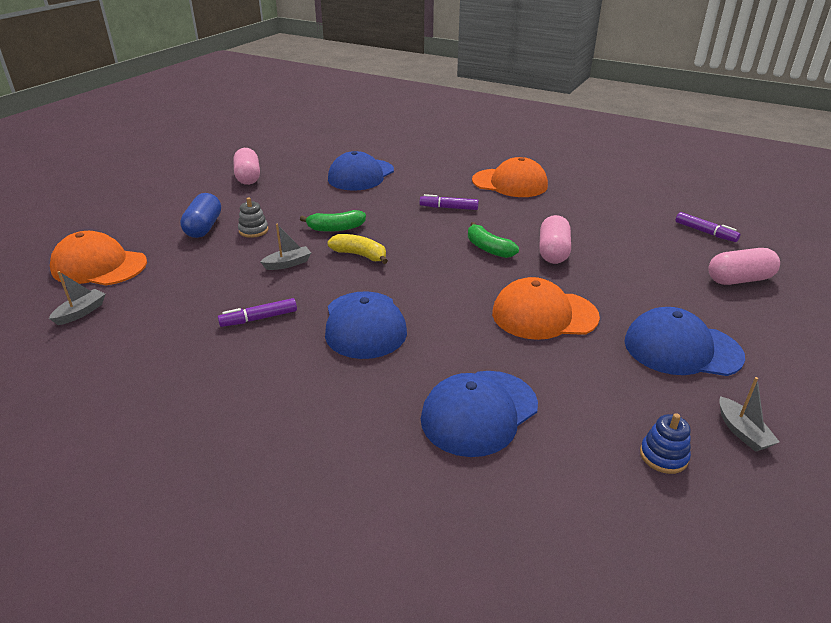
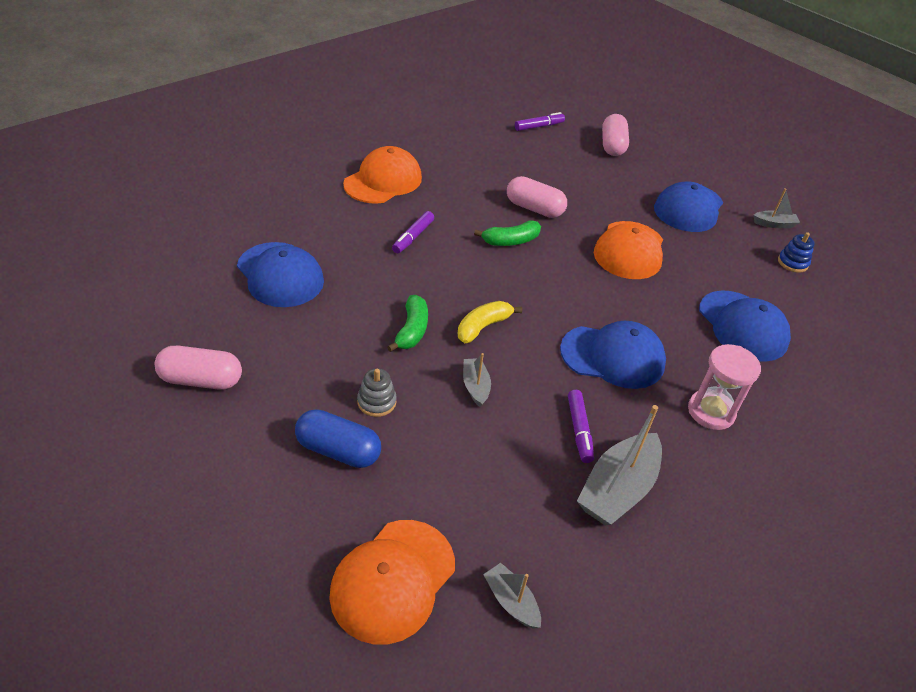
camera: 75 degrees left, 10 degrees up
none -> grey boat [577,405,662,526]
none -> pink hourglass [688,344,761,430]

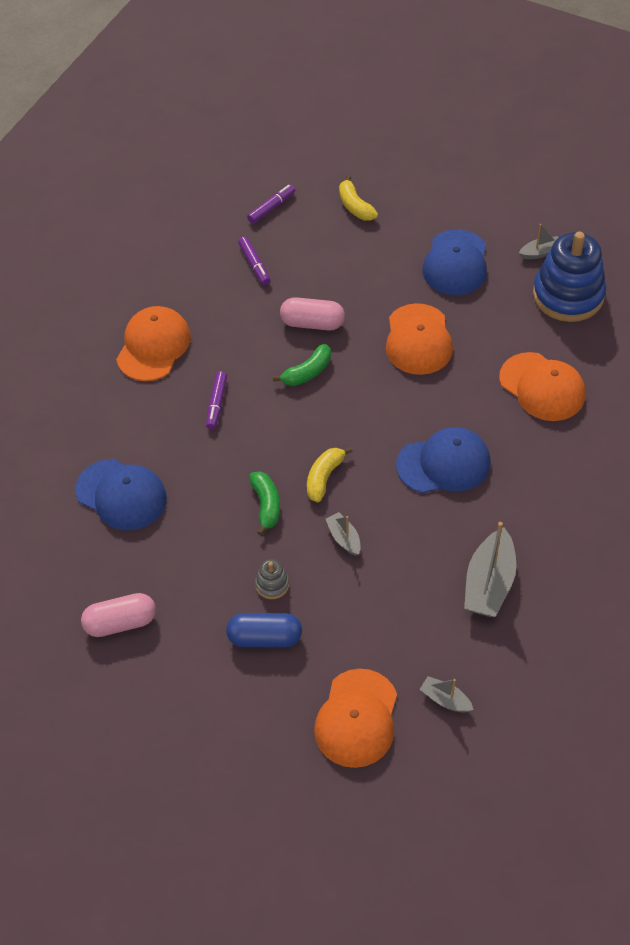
camera: 15 degrees left, 10 degrees up
purple marker [568,390,594,463] -> purple marker moved to [238,237,270,285]
pink capsule [602,114,629,156] -> yellow banana [339,175,378,221]
pink hourglass [688,344,761,430] -> none
blue cap [699,290,791,362] -> orange cap [499,352,585,421]
blue stacking toy [778,232,815,273] -> blue stacking toy [533,232,606,322], size x2.40

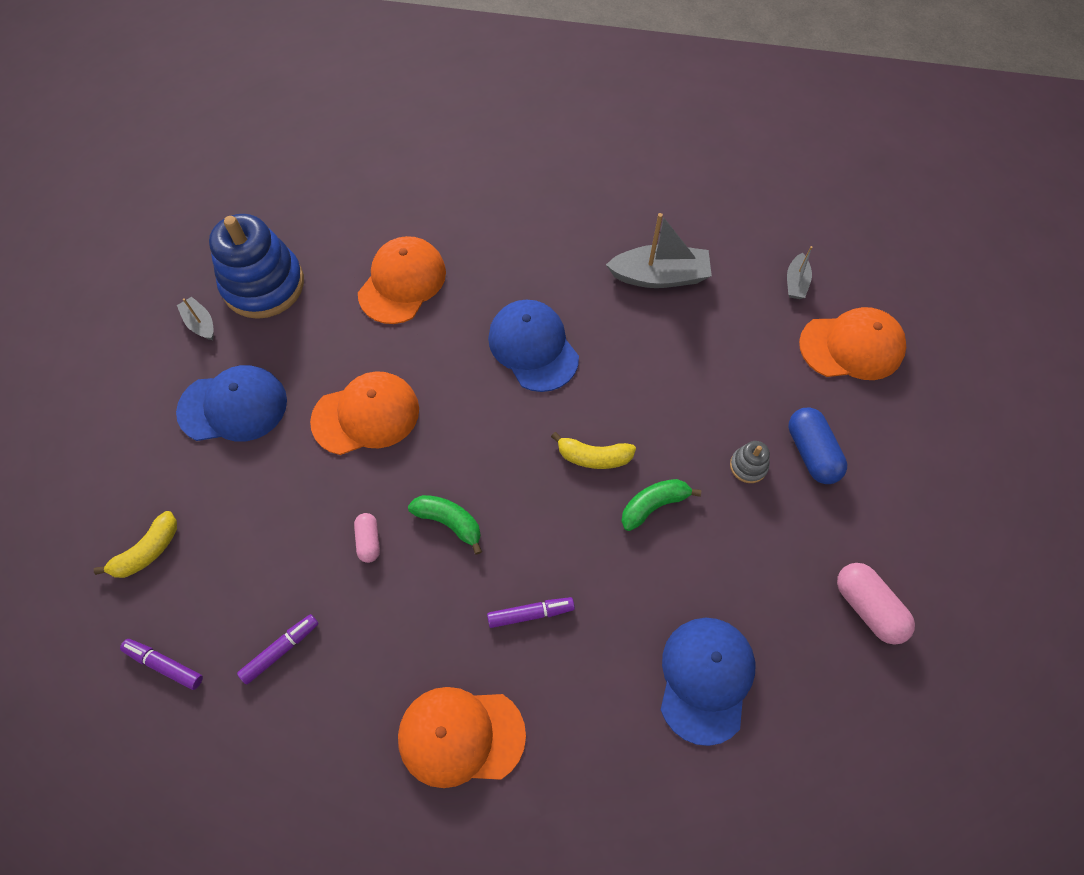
camera: 110 degrees left, 10 degrees up
pink capsule [280,297,345,331] -> pink capsule [354,513,380,563], size x0.59
grey boat [326,512,361,556] -> none

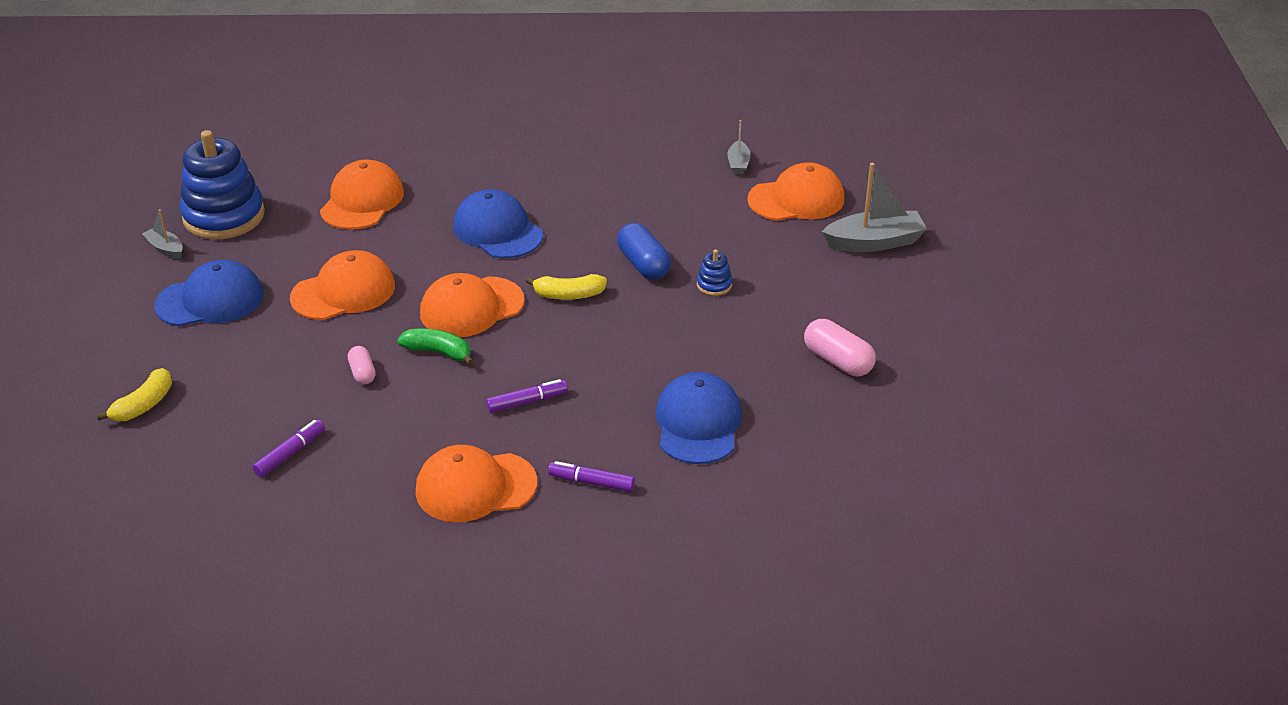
camera: 10 degrees left, 25 degrees down
purple marker [120,639,203,690] -> purple marker moved to [548,461,635,492]
grey boat [606,213,712,288] -> grey boat moved to [822,163,927,252]
green banana [621,479,701,531] -> none
grey stacking toy [730,441,770,483] -> blue stacking toy [697,249,732,296]
blue capsule [788,407,847,484] -> blue capsule moved to [617,223,671,280]
none -> orange cap [420,273,524,337]

